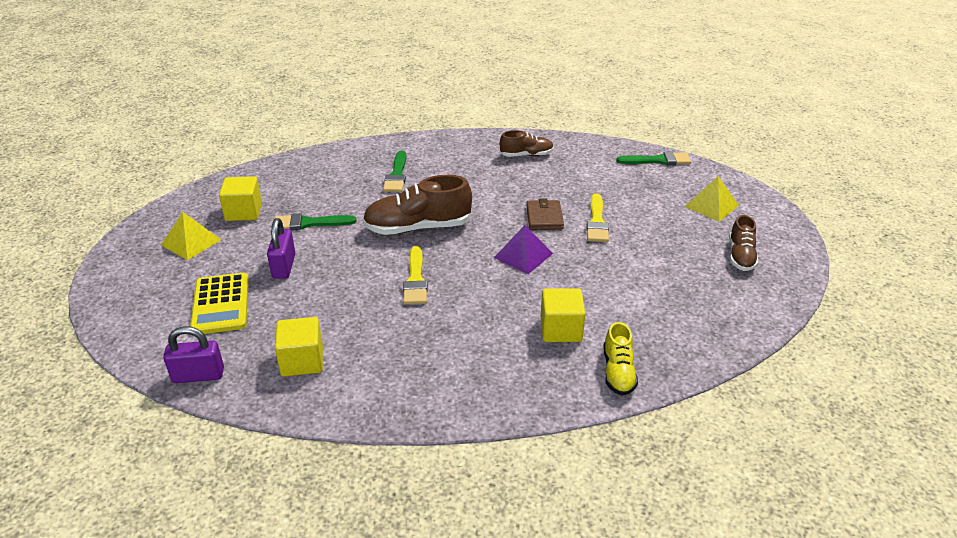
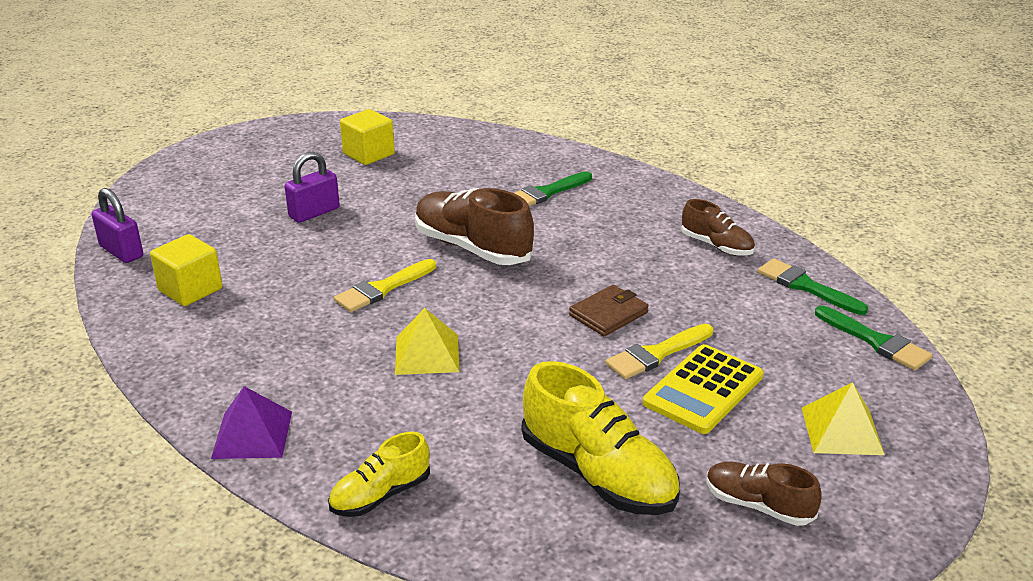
camera: 50 degrees right, 5 degrees down
yellow pyramid [161,212,221,260] -> yellow pyramid moved to [395,308,459,375]
yellow calculator [190,273,249,334] -> yellow calculator moved to [643,344,764,434]
green brush [274,214,356,230] -> green brush moved to [758,258,868,315]
purple pyramid [494,225,553,274] -> purple pyramid moved to [211,386,292,459]
yellow cube [541,288,585,342] -> none
brown shoe [729,215,758,271] -> brown shoe turned 60 degrees clockwise [706,461,822,526]
none -> yellow shoe [522,361,680,515]

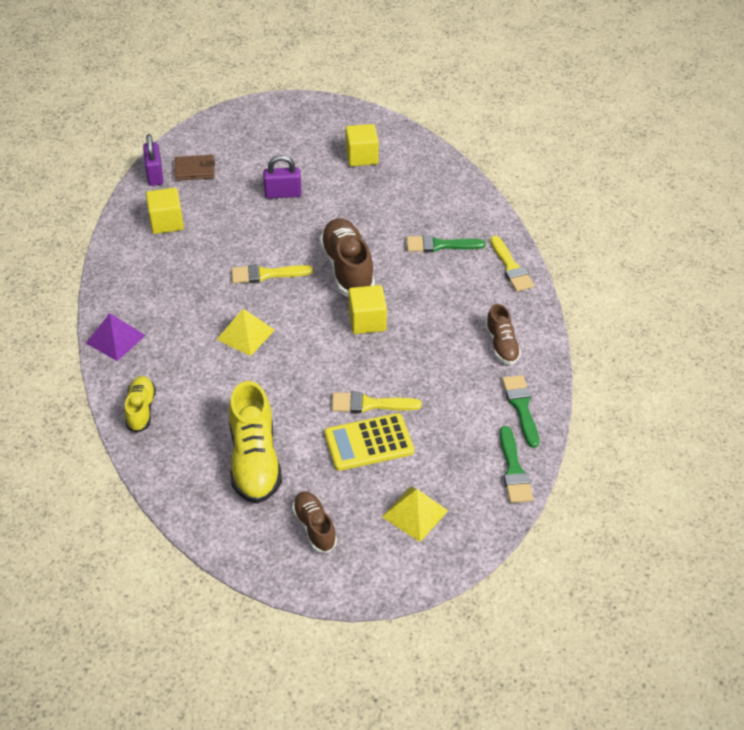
camera: 35 degrees right, 15 degrees up
yellow shoe [328,432,430,517] -> yellow shoe turned 90 degrees clockwise [124,376,156,433]
brown wallet [569,285,649,336] -> brown wallet moved to [174,155,215,181]
none -> yellow cube [348,285,387,334]
none -> yellow brush [490,236,535,292]

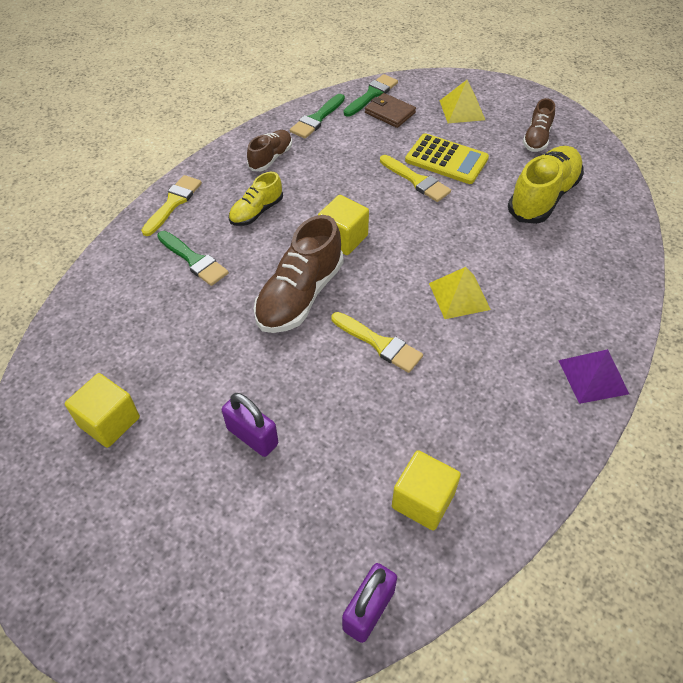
camera: 135 degrees left, 5 degrees up
yellow shoe [124,376,156,433] -> yellow shoe moved to [229,172,283,226]
brown wallet [174,155,215,181] -> brown wallet moved to [365,93,416,128]

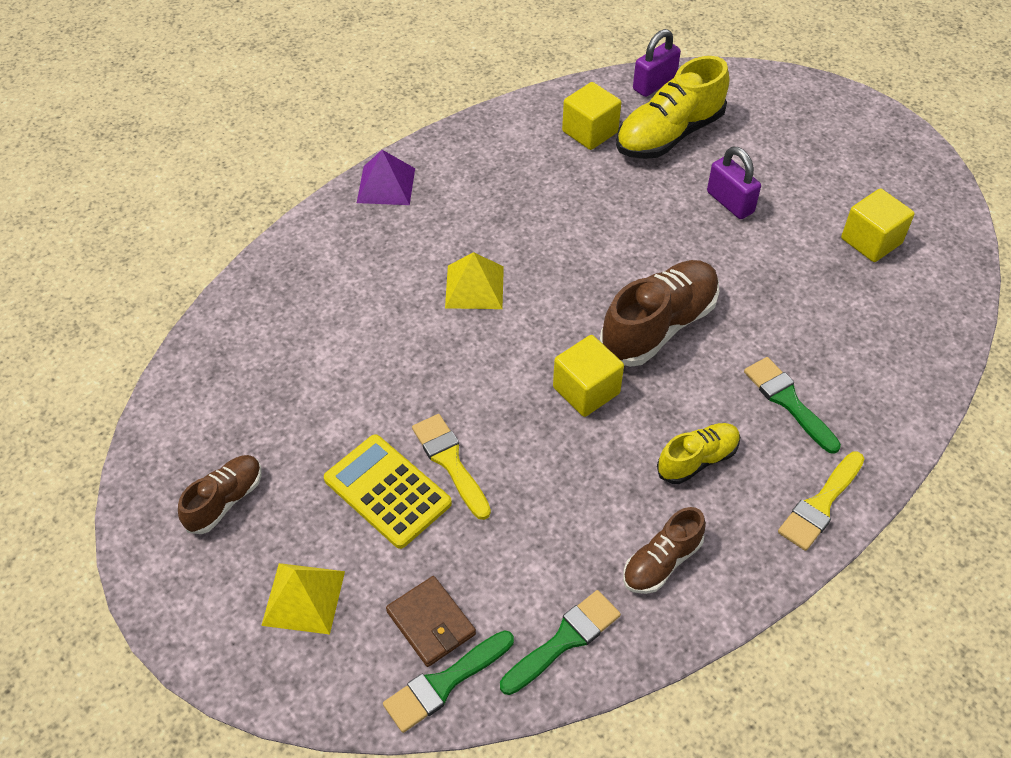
camera: 165 degrees left, 0 degrees up
yellow brush [331,312,423,373] -> none
yellow shoe [508,146,584,224] -> yellow shoe moved to [616,56,729,159]

